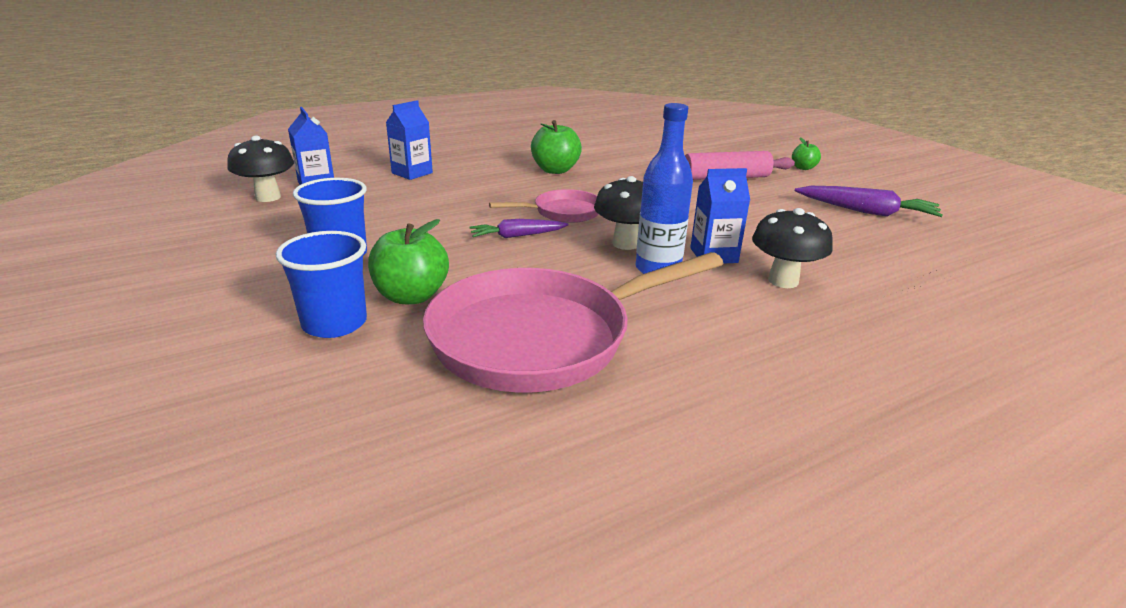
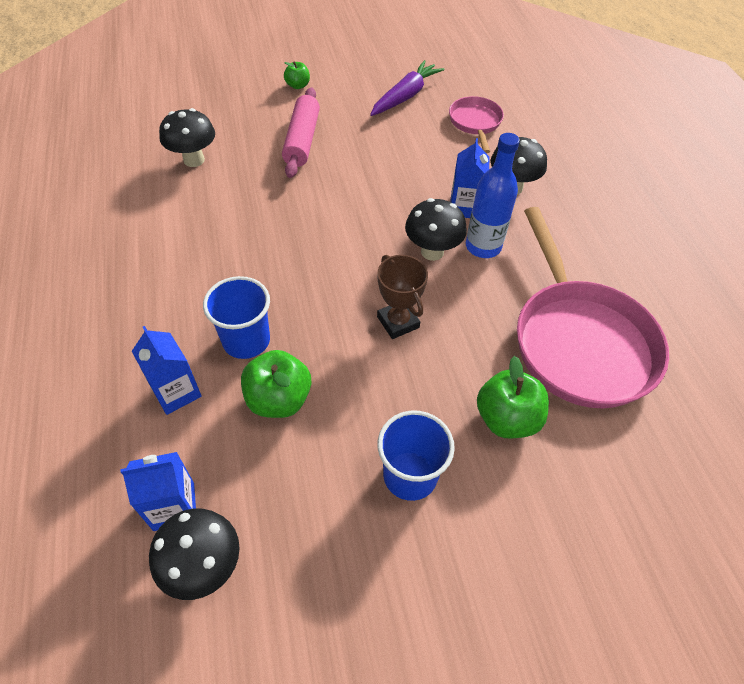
camera: 75 degrees left, 25 degrees up
blue cup [276,231,367,338] -> blue cup moved to [203,276,270,359]
purple carrot [470,219,569,238] -> brown trophy [377,255,428,339]
pink pan [489,189,599,223] -> pink pan moved to [449,96,504,153]
green apple [531,120,582,174] -> green apple moved to [241,350,311,418]
none -> black mushroom [159,108,215,167]

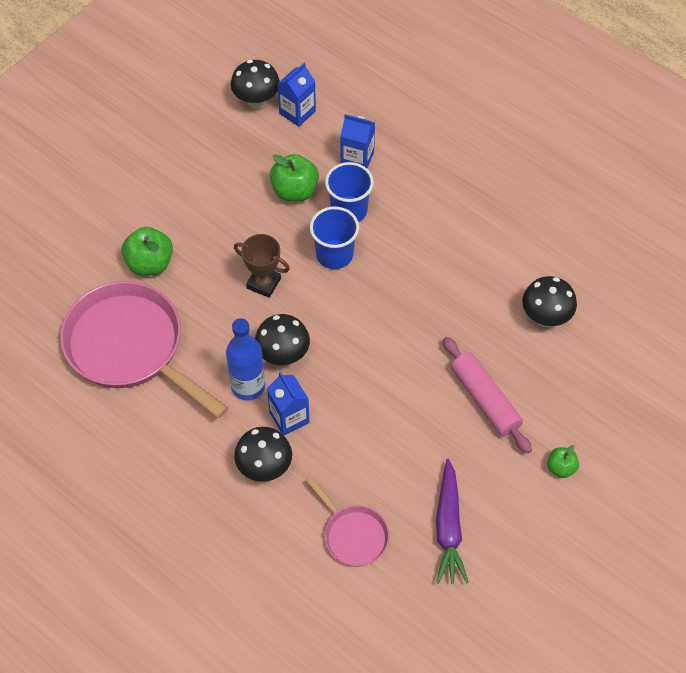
camera: 145 degrees right, 5 degrees up
blue cup [378,411,455,501] -> blue cup moved to [310,207,359,269]

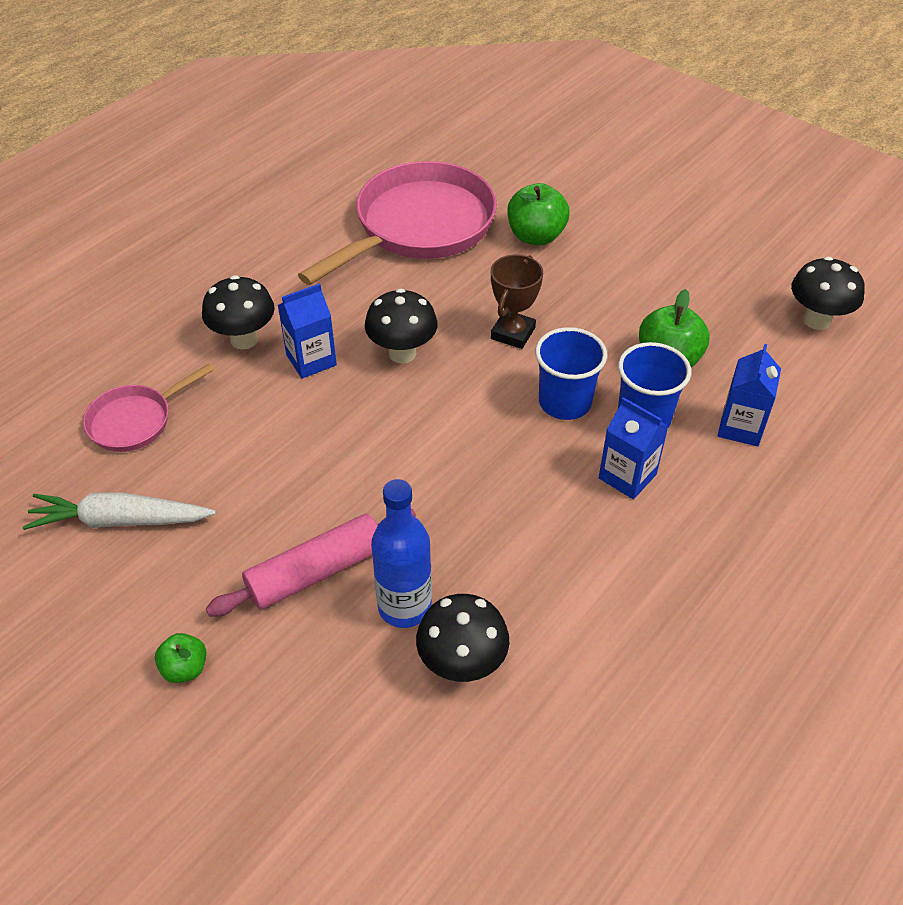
camera: 90 degrees right, 10 degrees down
blue bottle [226,318,265,400] -> blue bottle moved to [371,479,432,628]
blue carton [277,63,316,127] -> blue carton moved to [599,397,668,499]
purple carrot [436,459,469,584] -> white carrot [23,492,216,530]

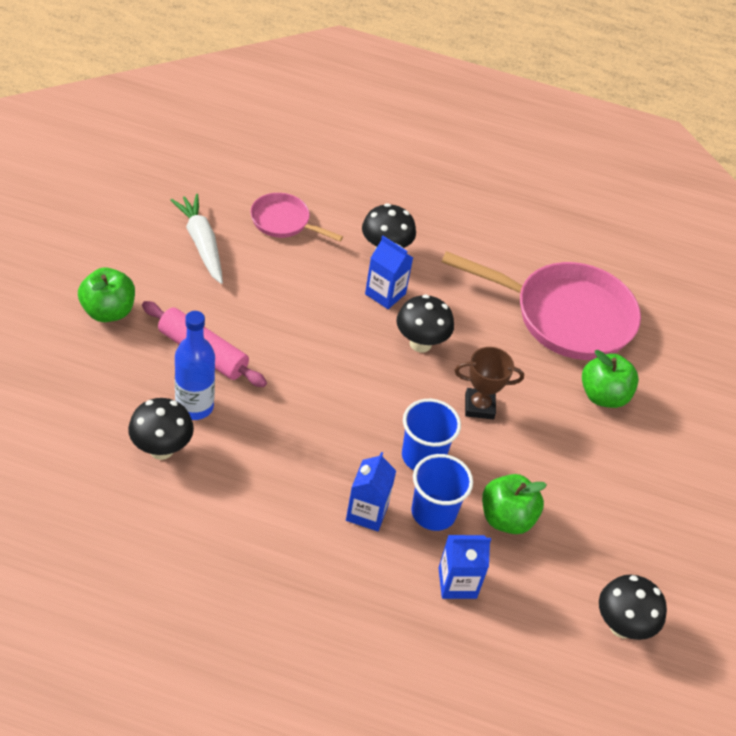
camera: 60 degrees right, 0 degrees up
green apple [155,633,206,683] -> green apple [78,267,135,322], size x1.75

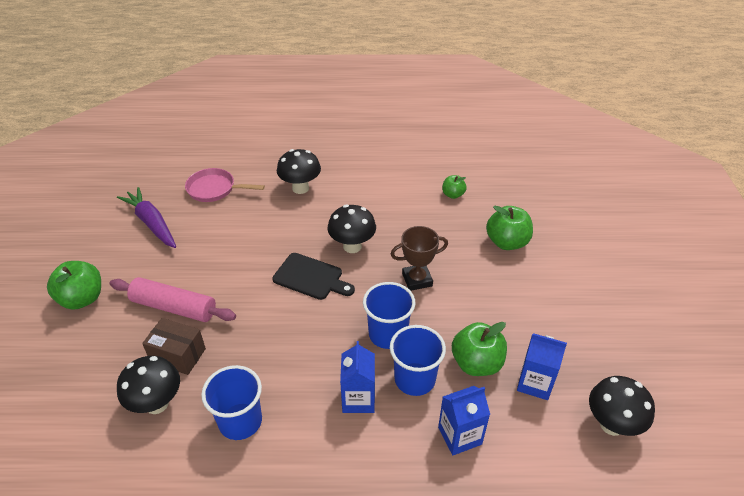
camera: 10 degrees left, 5 degrees down
white carrot [170,194,223,284] -> purple carrot [117,187,176,248]
blue bottle [175,311,215,420] -> brown box [142,318,206,375]
blue carton [365,236,413,309] -> blue carton moved to [517,333,567,400]
pink pan [442,251,641,360] -> green apple [442,175,466,199]
none -> blue cup [201,365,262,440]
none -> black cutting board [272,253,355,300]

